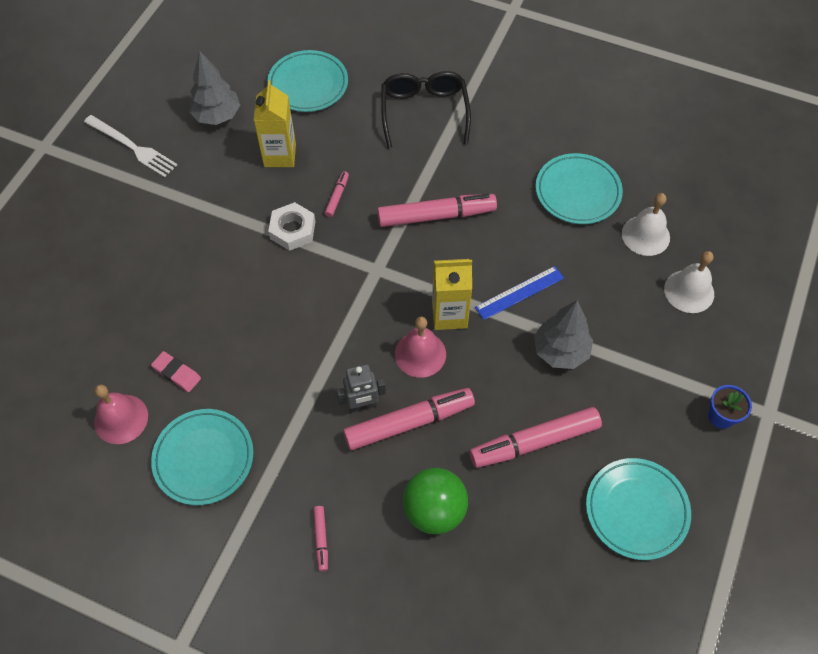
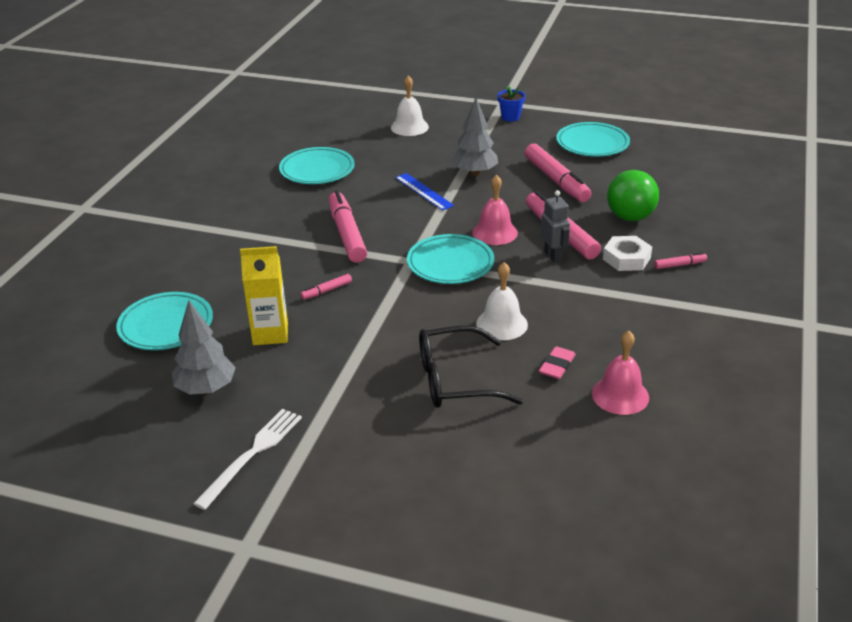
camera: 95 degrees left, 25 degrees down
turquoise plate [151,409,253,505] -> turquoise plate moved to [407,234,494,284]
white nut [268,202,315,251] -> white nut moved to [603,236,652,271]
pink marker [325,172,349,217] -> pink marker turned 45 degrees counterclockwise [300,274,352,300]
black glasses [381,71,471,149] -> black glasses moved to [419,326,523,408]
yellow carton [432,259,472,330] -> none
white bell [622,193,670,256] -> white bell moved to [476,262,528,340]

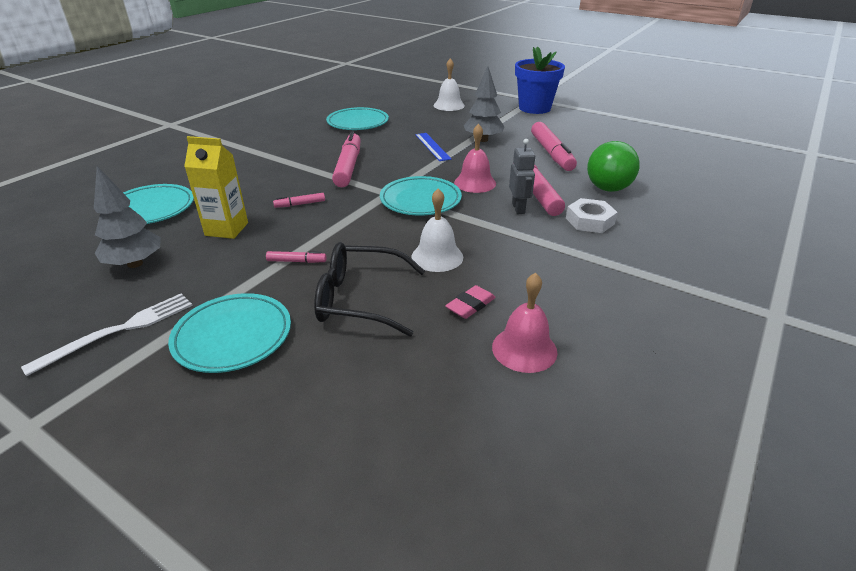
camera: 15 degrees right, 0 degrees up
blue flower pot [498,85,525,122] -> blue flower pot [515,47,565,114], size x2.06
turquoise plate [556,122,630,157] -> turquoise plate moved to [168,293,291,373]
pink marker [654,252,707,269] -> pink marker moved to [266,251,327,263]

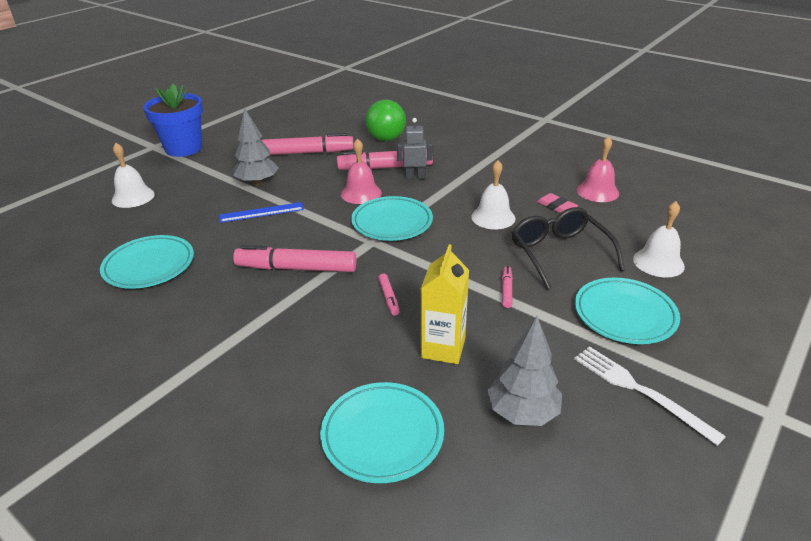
camera: 85 degrees left, 0 degrees up
black glasses [314,242,425,336] -> black glasses turned 150 degrees clockwise [512,207,625,290]
white nut [566,198,618,233] -> none
none -> white bell [633,201,685,278]

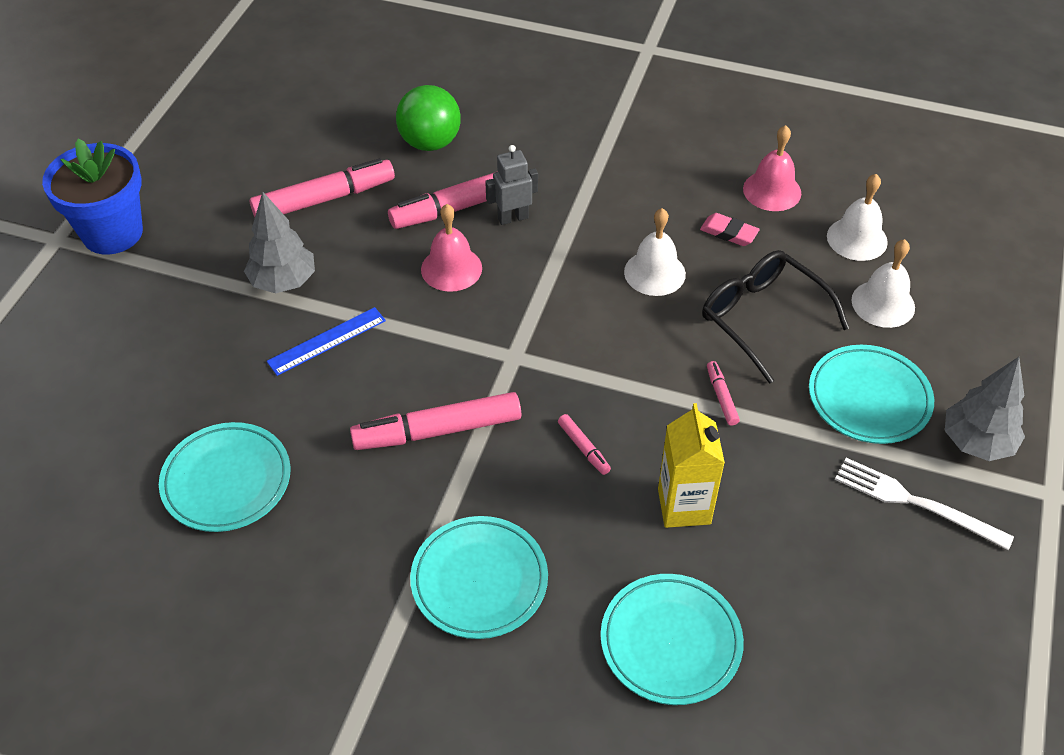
camera: 20 degrees left, 15 degrees up
white bell [112,143,155,208] -> white bell moved to [827,174,888,261]
turquoise plate [351,196,433,241] -> turquoise plate moved to [410,516,548,639]
grey tree [487,316,562,426] -> grey tree moved to [945,357,1025,461]

